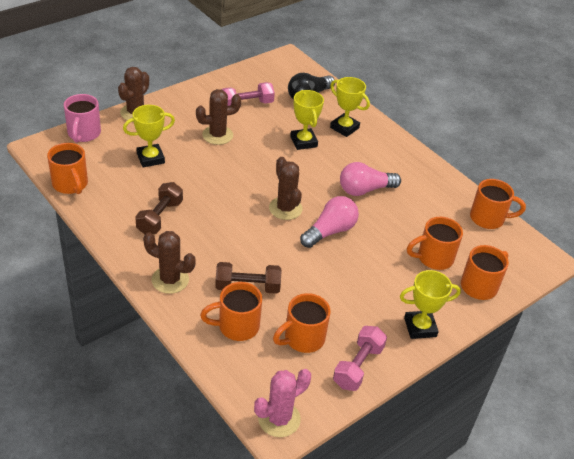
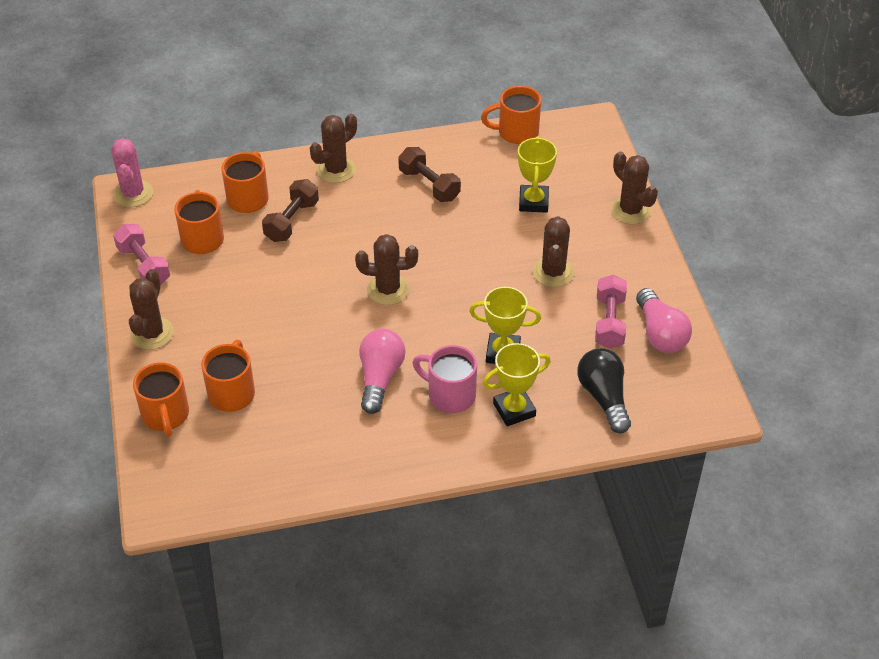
camera: 120 degrees right, 5 degrees up
pink mug [64,94,101,143] -> pink mug moved to [413,345,477,413]
pink light bulb [300,196,359,248] -> pink light bulb moved to [636,288,692,353]
yellow trophy [400,270,461,339] -> brown cactus [129,269,174,350]
orange mug [470,179,526,229] -> none

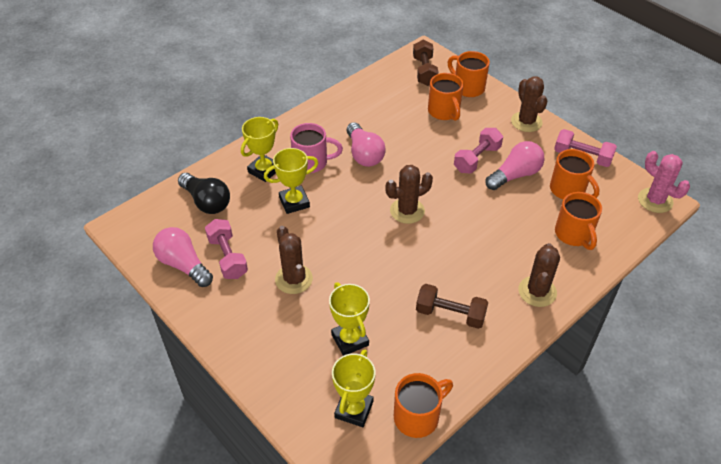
camera: 150 degrees right, 0 degrees up
brown dumbbell [262,179,319,242] -> brown dumbbell moved to [413,40,438,86]
brown cactus [611,152,658,224] -> none
none -> yellow trophy [332,350,375,427]
none -> pink dumbbell [454,128,503,174]
none -> pink light bulb [486,141,545,190]

